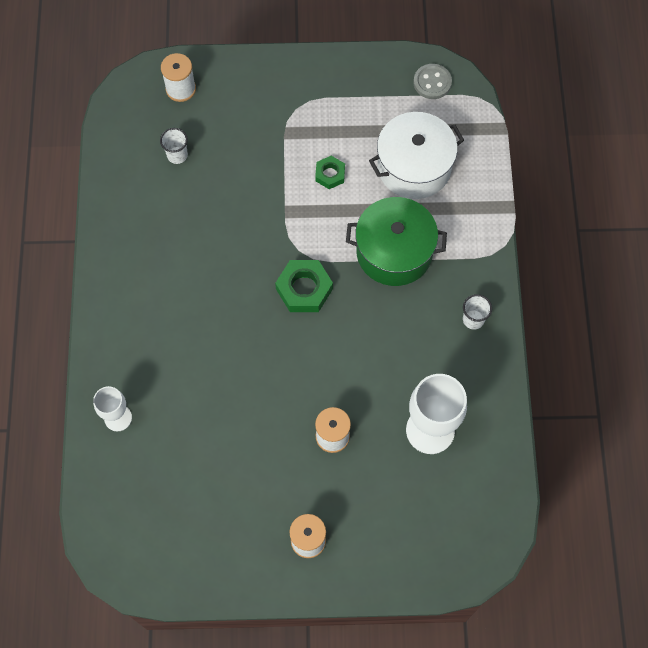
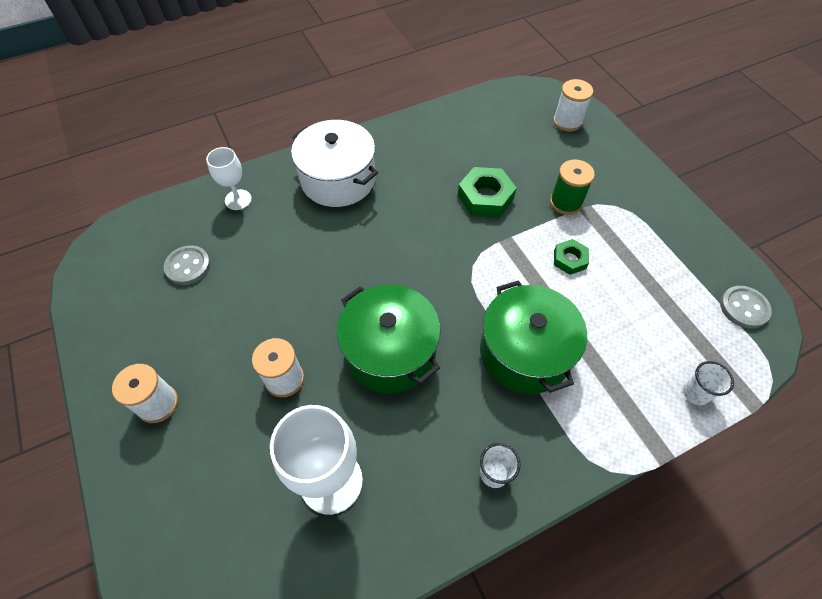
camera: 65 degrees right, 10 degrees down
white cup [160,128,188,164] -> white cup moved to [683,361,734,405]
green nut [275,260,333,312] -> green nut moved to [458,167,517,217]
white pot [369,112,464,199] -> white pot moved to [291,120,378,207]
none -> grey button [164,245,211,285]
none -> green pot [337,285,441,393]
none -> green spool [550,160,595,215]

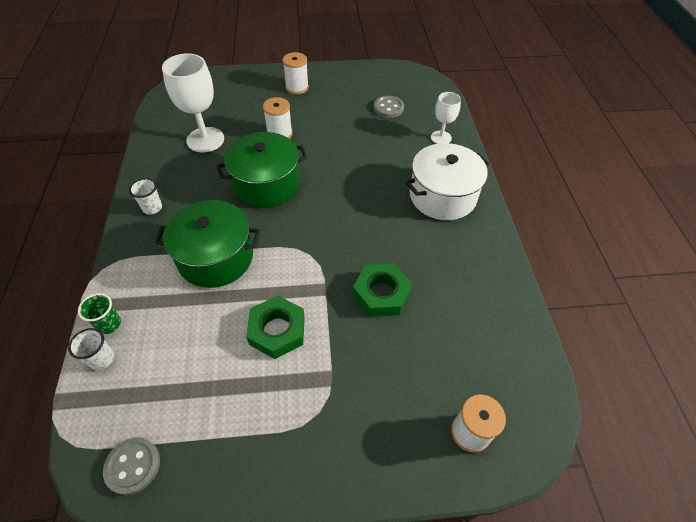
camera: 110 degrees right, 5 degrees down
green spool [550,160,595,215] -> none
green nut [554,239,589,275] -> green nut [246,296,305,359], size x1.66
none -> green cup [78,293,121,334]

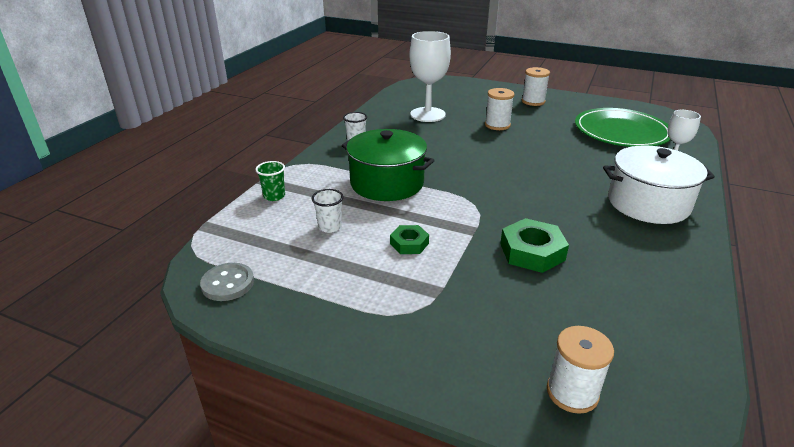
camera: 30 degrees right, 20 degrees down
white cup [68,328,114,370] -> white cup moved to [312,189,343,233]
green pot [217,132,307,208] -> none
green nut [246,296,305,359] -> green nut [390,225,429,254], size x0.60
grey button [374,96,404,118] -> green plate [575,108,671,147]

